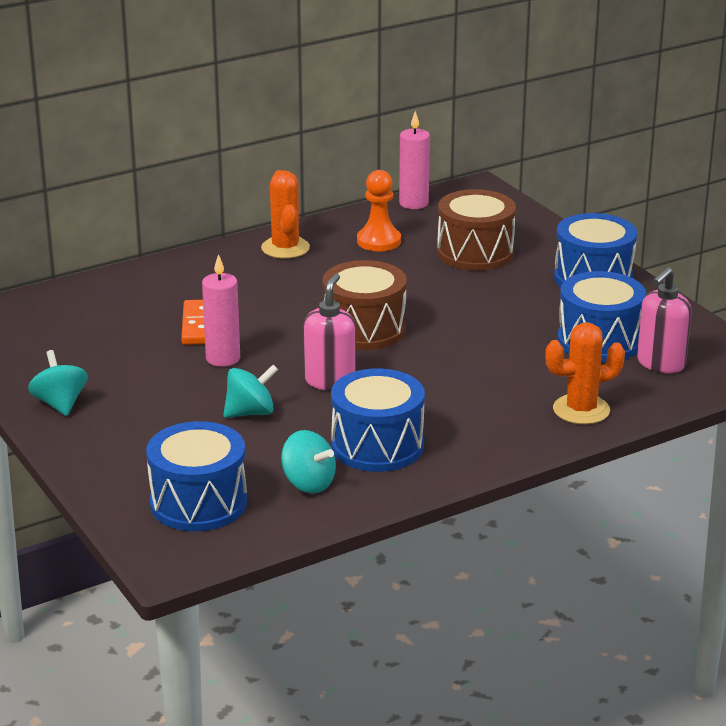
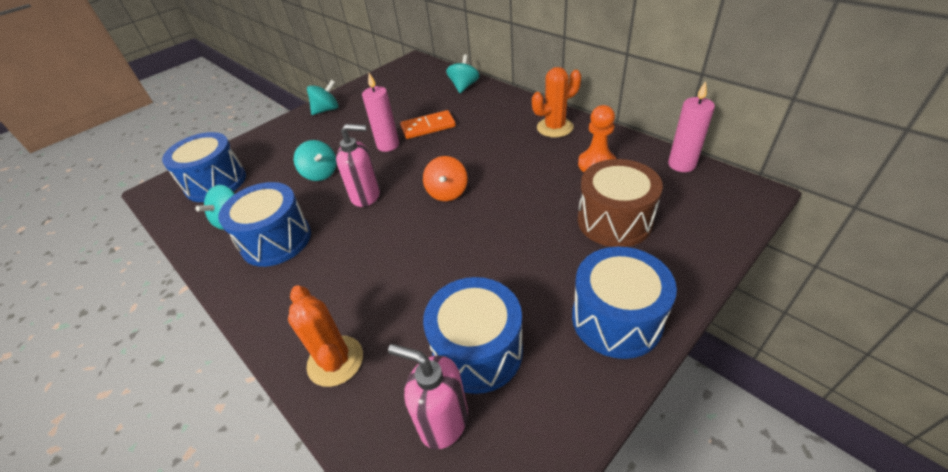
camera: 80 degrees right, 15 degrees up
brown drum [323,260,407,350] -> orange spinning top [423,156,468,201]
none -> turquoise spinning top [446,55,480,93]

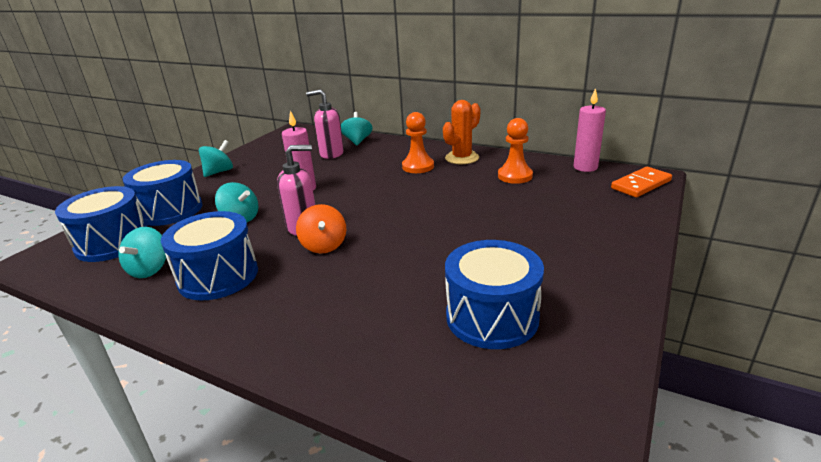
camera: 20 degrees left, 15 degrees down
orange cactus [288,285,363,387] -> none
pink soap dispenser [388,344,468,449] -> pink soap dispenser moved to [306,89,344,159]
orange domino [400,110,456,139] -> orange domino moved to [611,167,672,197]
orange spinning top [423,156,468,201] -> orange spinning top moved to [296,204,346,254]
blue drum [572,247,677,359] -> blue drum moved to [123,160,202,226]
brown drum [578,159,663,247] -> none
none -> orange pawn [402,112,434,173]

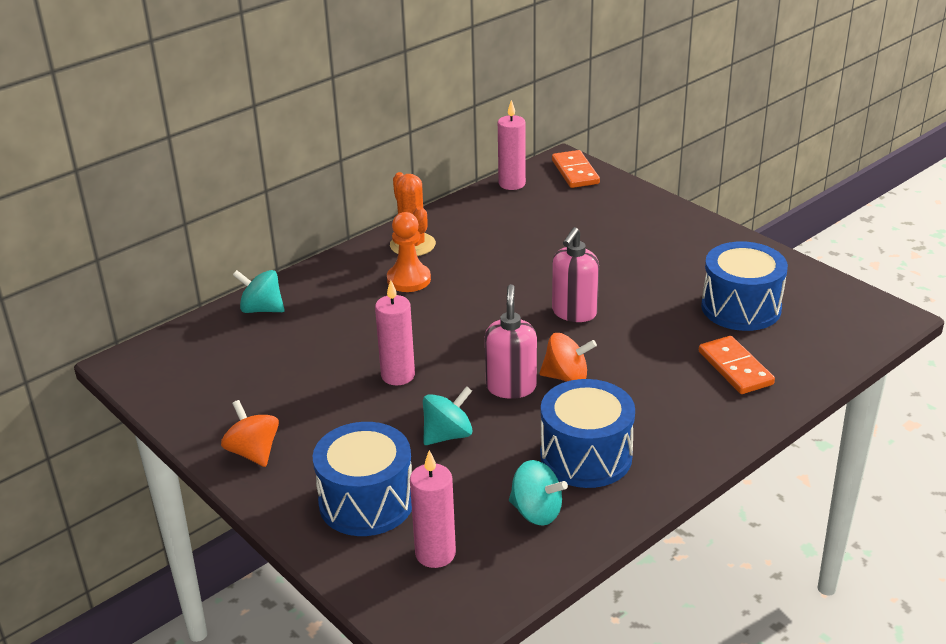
camera: 70 degrees left, 5 degrees up
blue drum [55,186,147,262] -> pink candle [410,450,456,568]
turquoise spinning top [199,140,233,177] -> orange spinning top [221,400,279,467]
pink soap dispenser [306,89,344,159] -> pink soap dispenser moved to [552,227,599,322]
orange pawn [498,118,533,184] -> none
none -> orange domino [699,336,775,394]

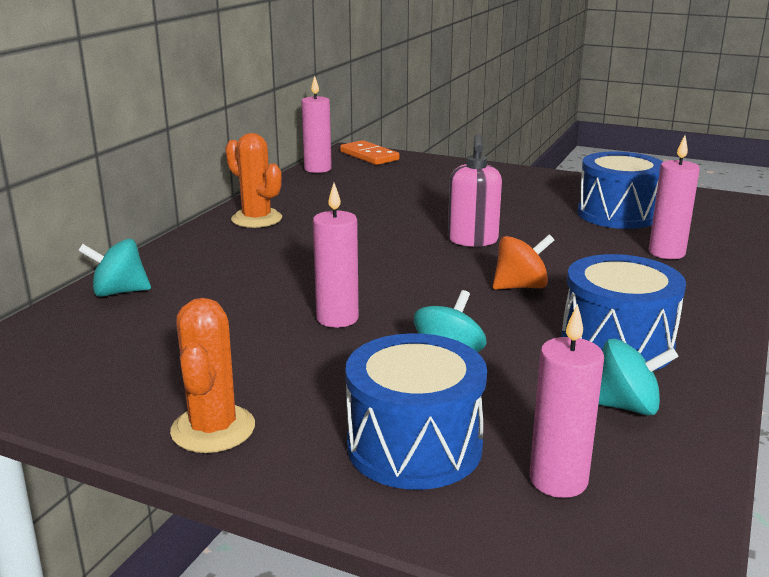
camera: 25 degrees left, 10 degrees down
orange spinning top [221,400,279,467] -> orange cactus [170,298,255,453]
orange pawn [387,212,431,292] -> none
pink soap dispenser [485,284,537,399] -> none
orange domino [699,336,775,394] -> pink candle [649,135,700,259]

